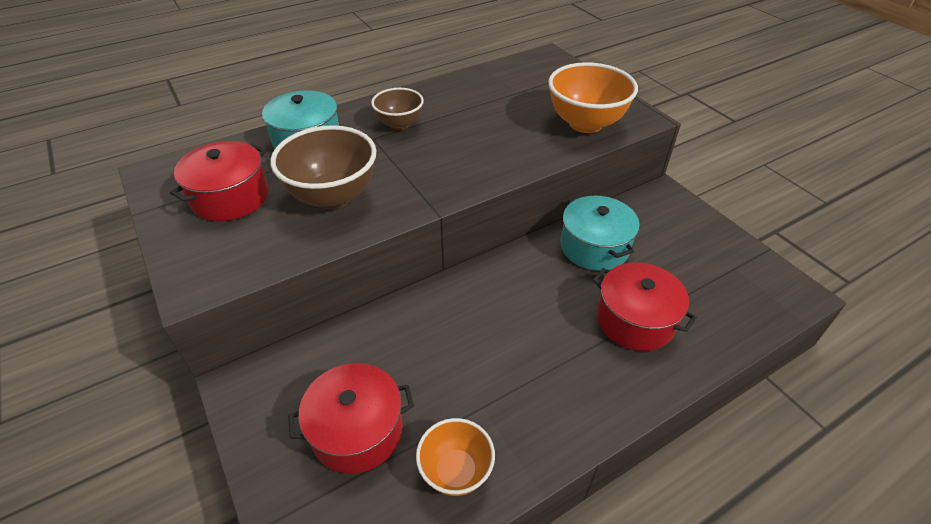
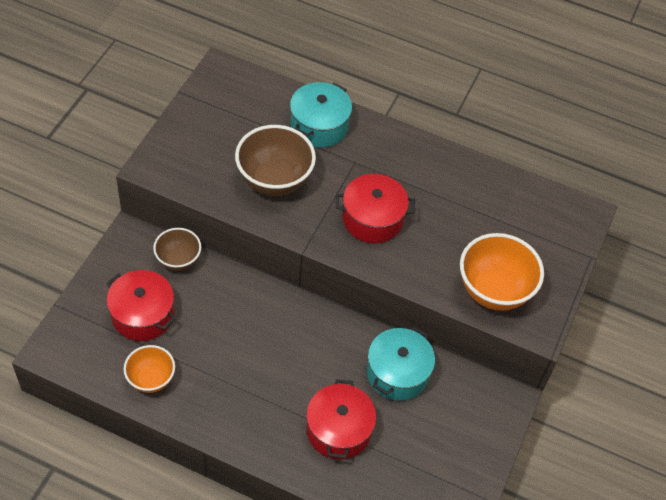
camera: 50 degrees right, 10 degrees up
red pot [170,141,268,221] -> red pot moved to [336,174,415,243]
brown bowl [371,88,424,130] -> brown bowl moved to [153,228,201,271]

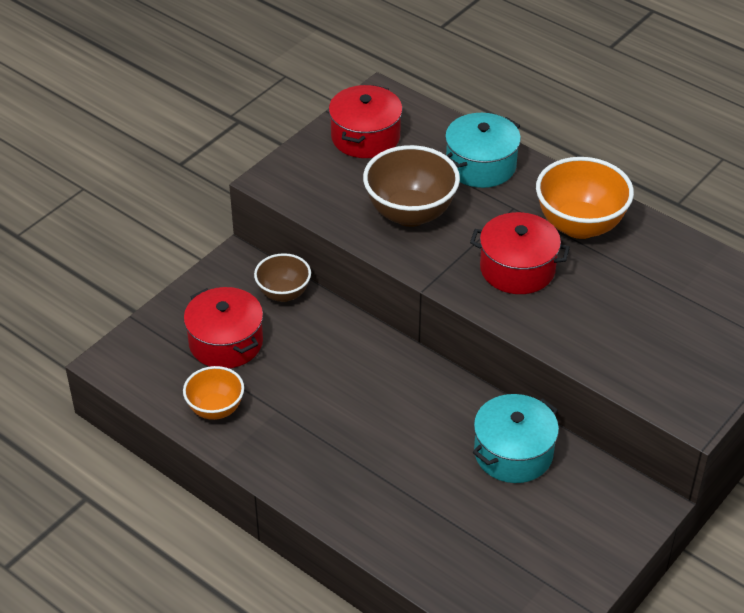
camera: 20 degrees right, 10 degrees down
red pot [306,379,376,459] -> red pot moved to [329,85,403,158]
orange bowl [460,233,544,311] -> orange bowl moved to [536,157,634,239]

